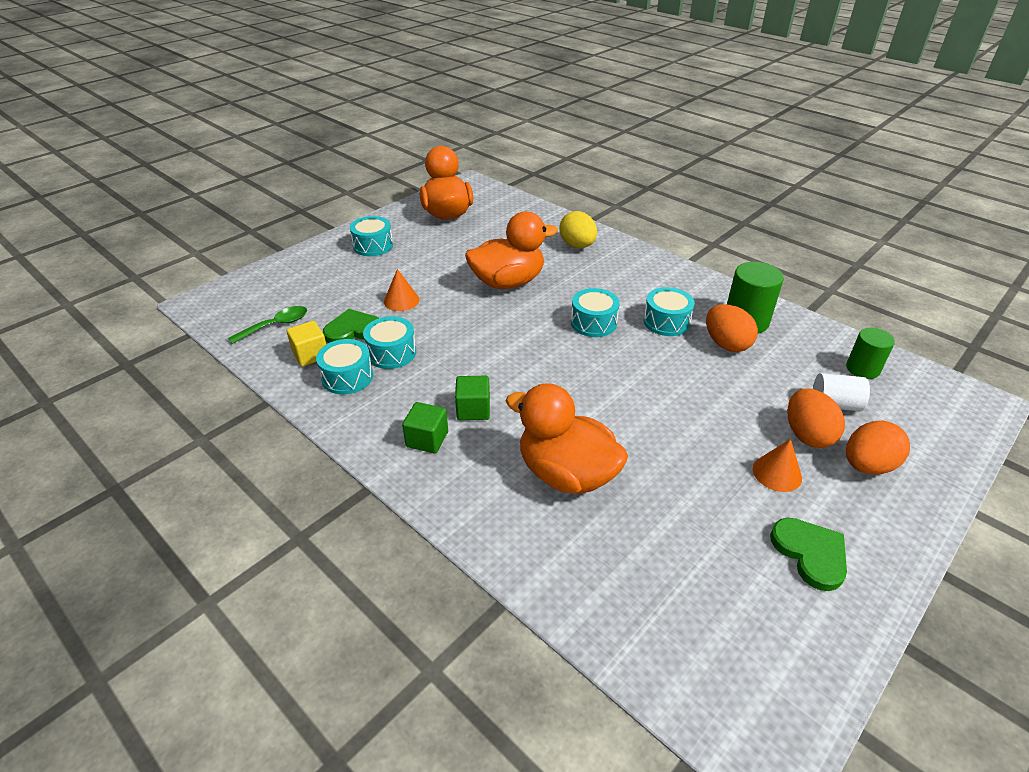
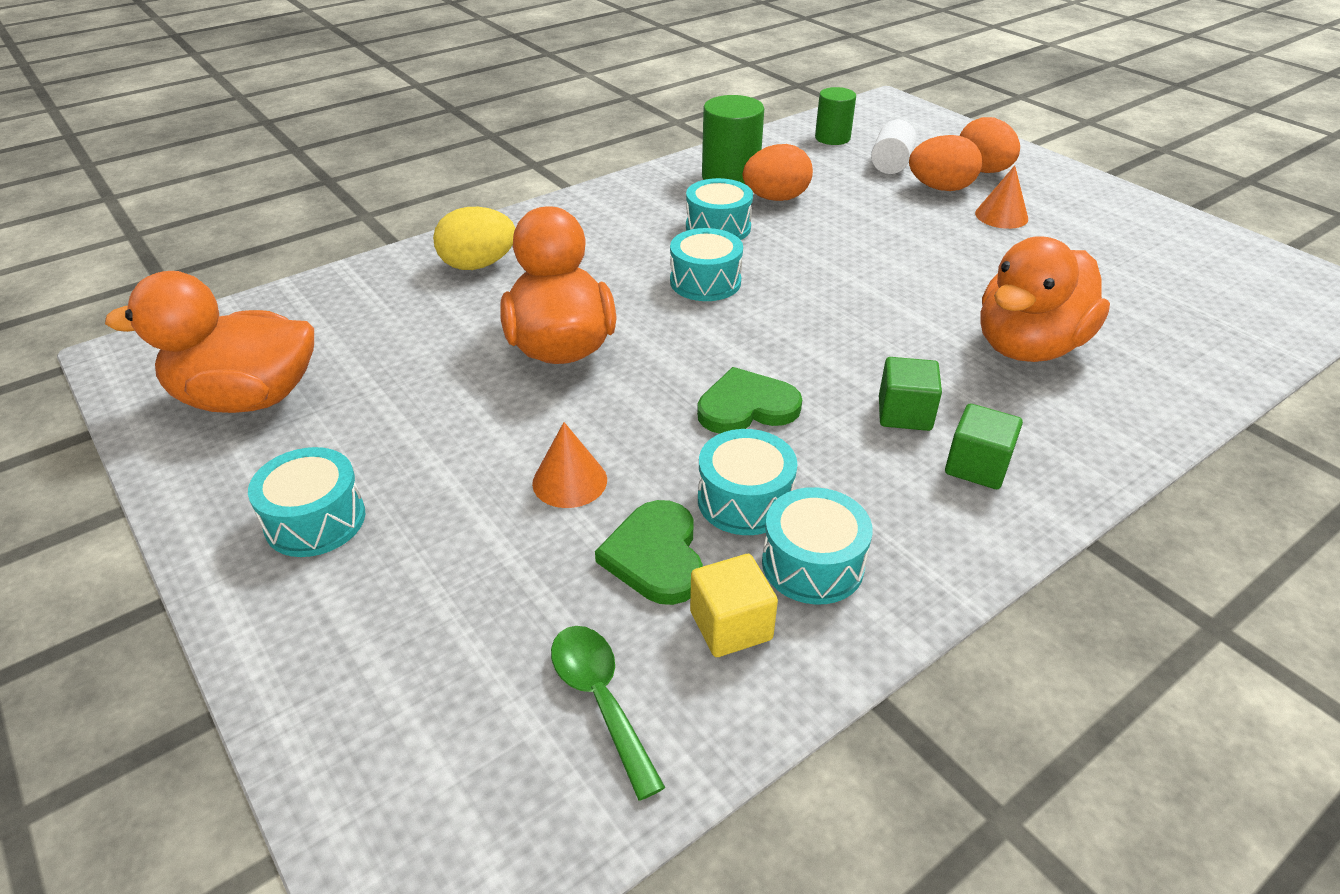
camera: 80 degrees left, 0 degrees up
green heart [770,518,847,591] -> green heart moved to [697,367,802,434]

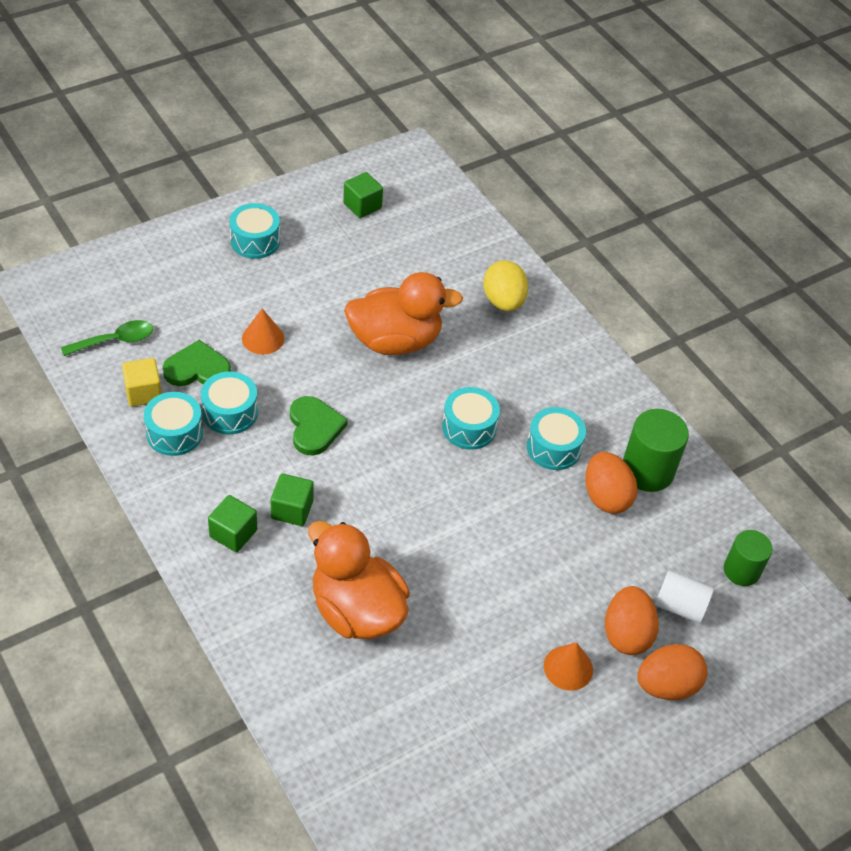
camera: 90 degrees right, 10 degrees up
orange duck [105,271,314,413] -> green cube [343,172,383,218]

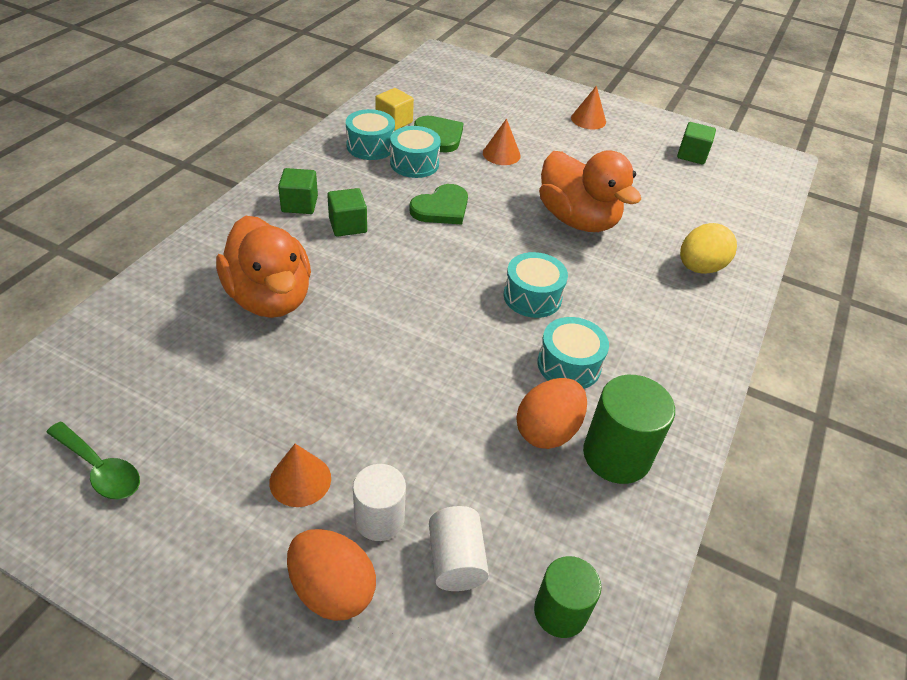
camera: 60 degrees right, 5 degrees down
green spoon [61,320,153,356] -> green spoon moved to [46,422,140,499]
turquoise drum [229,203,280,259] -> orange cone [571,86,606,130]
orange duck [308,521,410,639] -> orange duck turned 135 degrees clockwise [216,216,311,318]
orange egg [605,586,659,655] -> white cylinder [353,464,406,541]

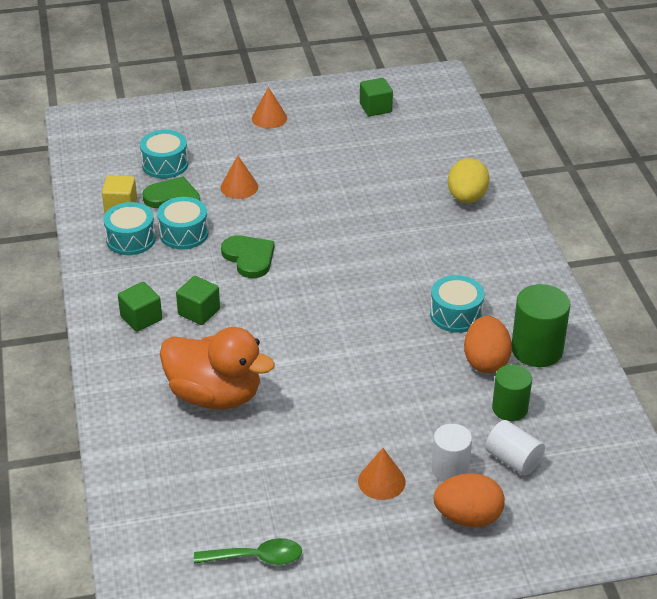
camera: 35 degrees left, 5 degrees down
green heart [409,184,468,225] -> green heart turned 45 degrees counterclockwise [221,235,274,278]
turquoise drum [504,252,568,318] -> turquoise drum moved to [140,130,188,179]
green cylinder [534,556,601,638] -> green cylinder moved to [492,364,532,421]
orange duck [539,150,641,232] -> none

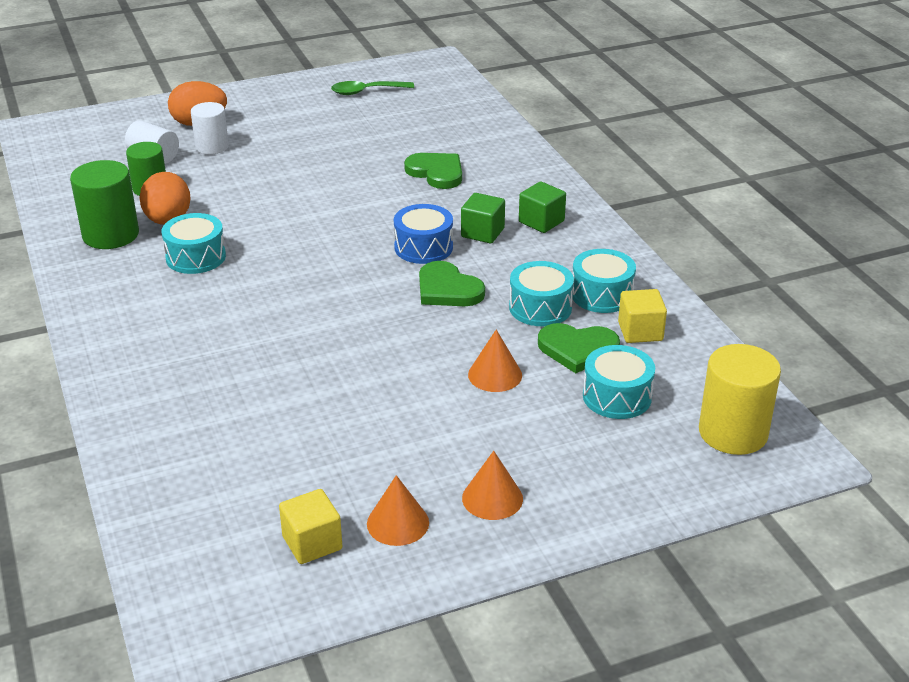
camera: 170 degrees right, 5 degrees down
orange duck [160,327,275,409] -> green heart [404,153,462,189]
orange cone [358,448,406,500] -> orange cone moved to [367,475,429,546]
green cube [360,78,393,116] -> yellow cube [279,489,342,564]
yellow egg [448,158,490,203] -> none
none -> blue drum [394,204,453,264]
none -> yellow cylinder [699,344,781,455]

